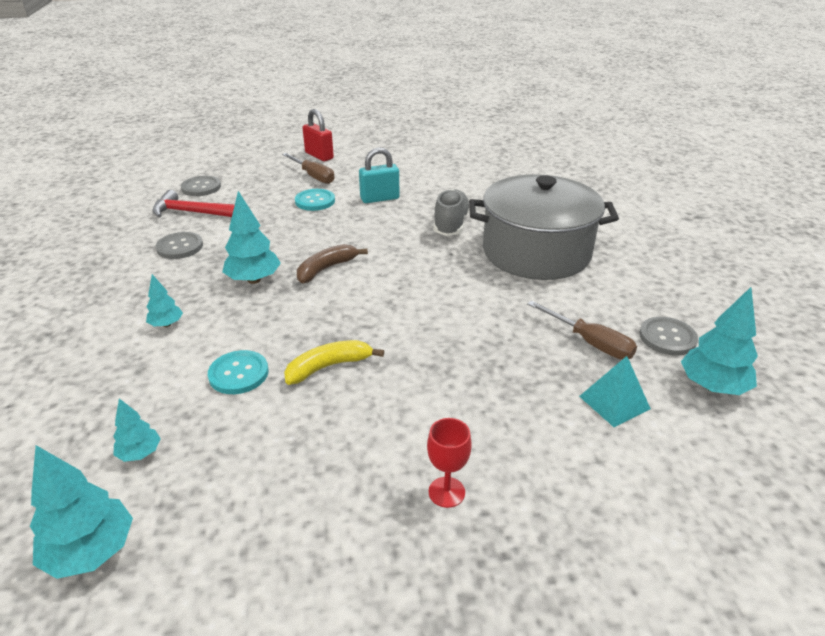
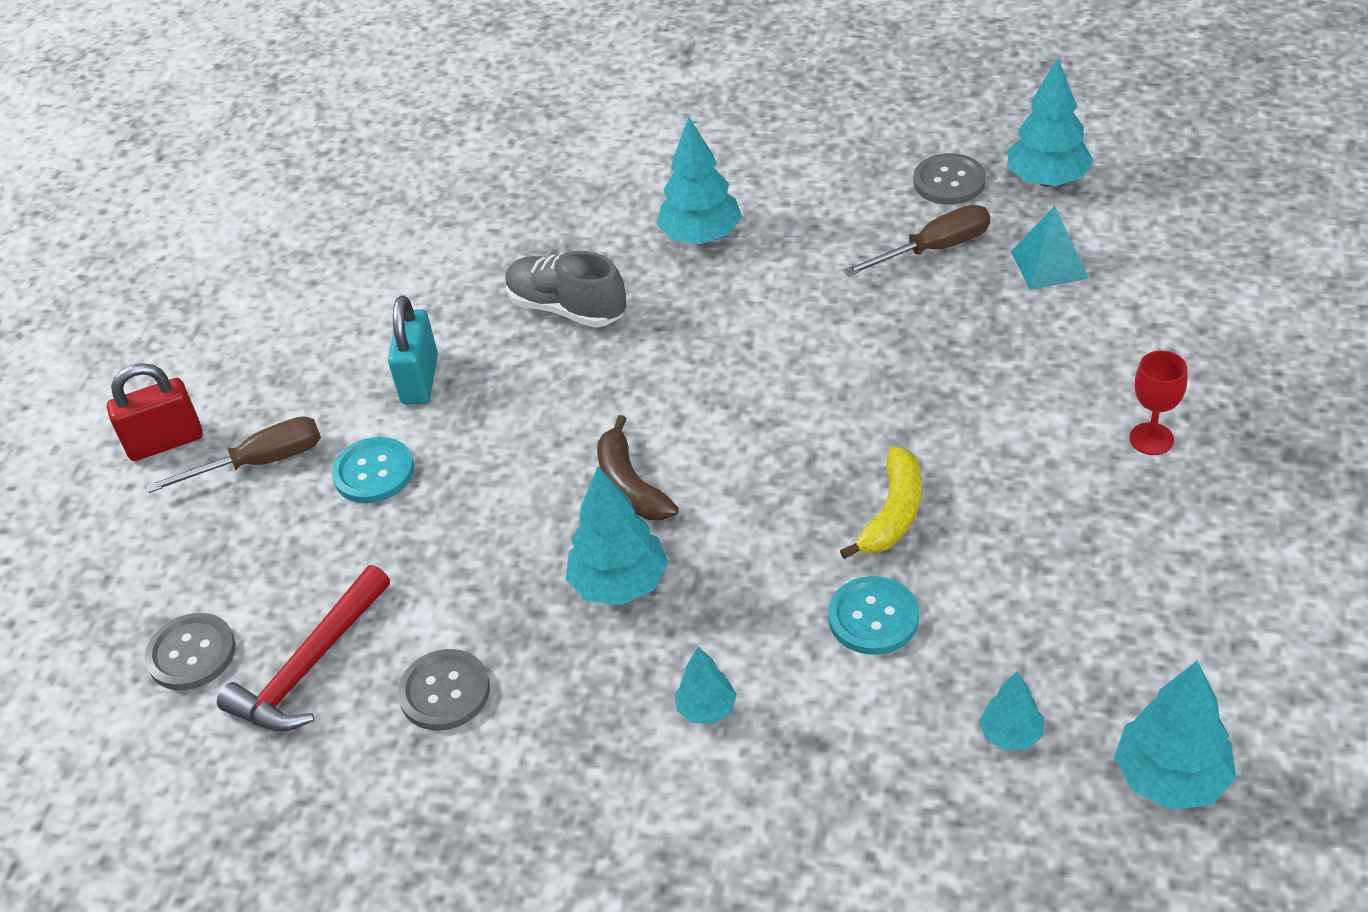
camera: 65 degrees left, 10 degrees up
yellow banana [284,340,384,385] -> yellow banana turned 150 degrees counterclockwise [840,446,922,559]
grey pot [469,174,619,280] -> turquoise tree [657,117,742,244]

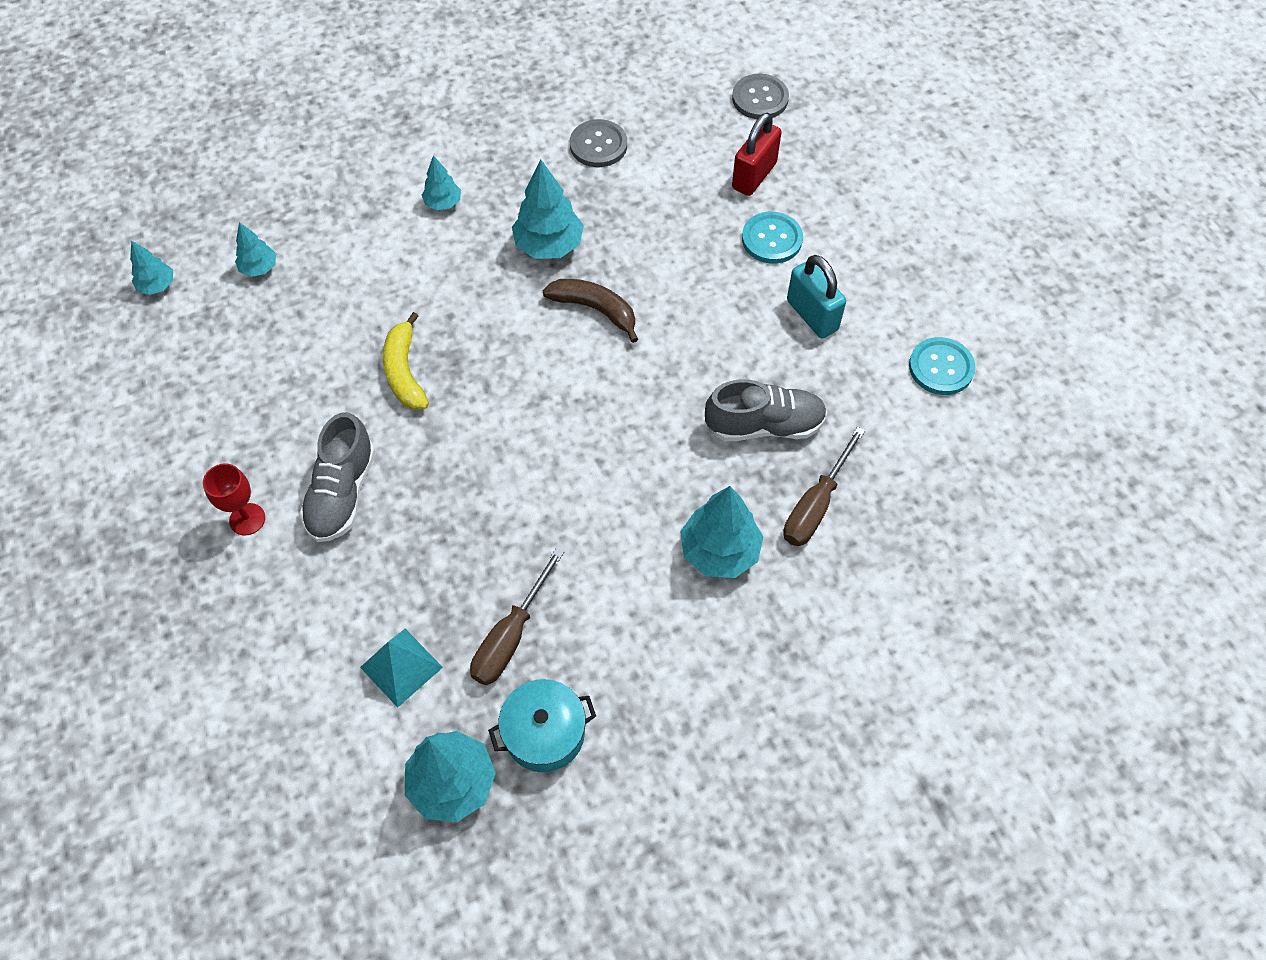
camera: 140 degrees right, 15 degrees up
red padlock [107,363,203,461] -> red padlock moved to [732,112,782,196]
brown screwdriver [146,416,321,493] -> brown screwdriver moved to [783,426,866,546]
red hammer [217,565,390,731] -> none
turquoise button [828,576,919,655] -> turquoise button moved to [909,337,975,395]
grey button [913,153,986,205] -> turquoise pot [488,679,596,772]
turquoise tree [1114,661,1236,810] -> turquoise tree [130,240,173,295], size x0.57
none -> grey shoe [300,412,375,542]

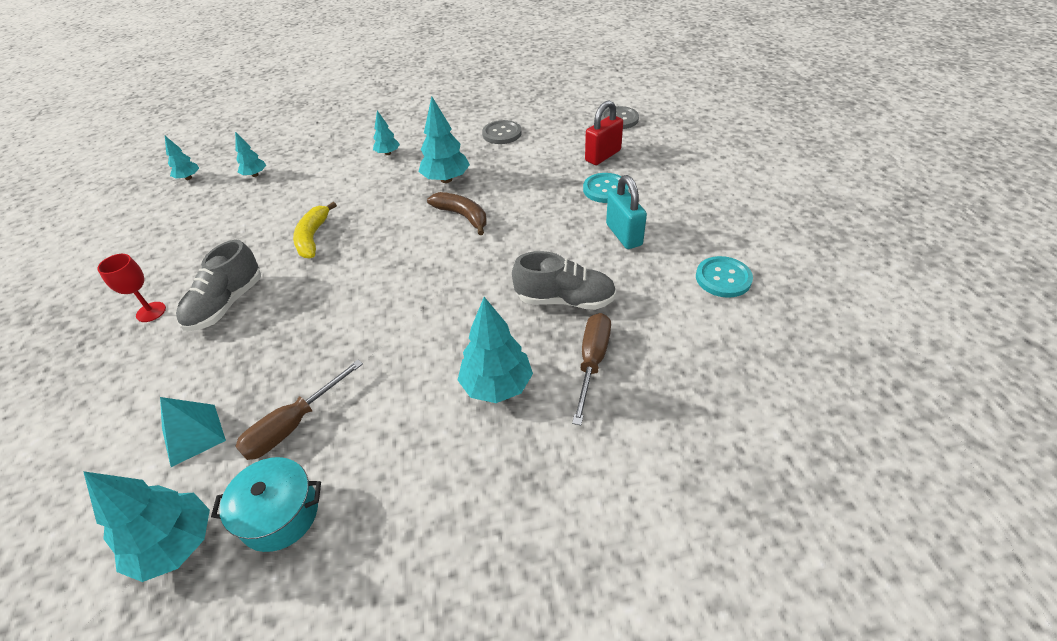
camera: 15 degrees right, 15 degrees down
brown screwdriver [783,426,866,546] -> brown screwdriver turned 150 degrees clockwise [572,313,611,425]

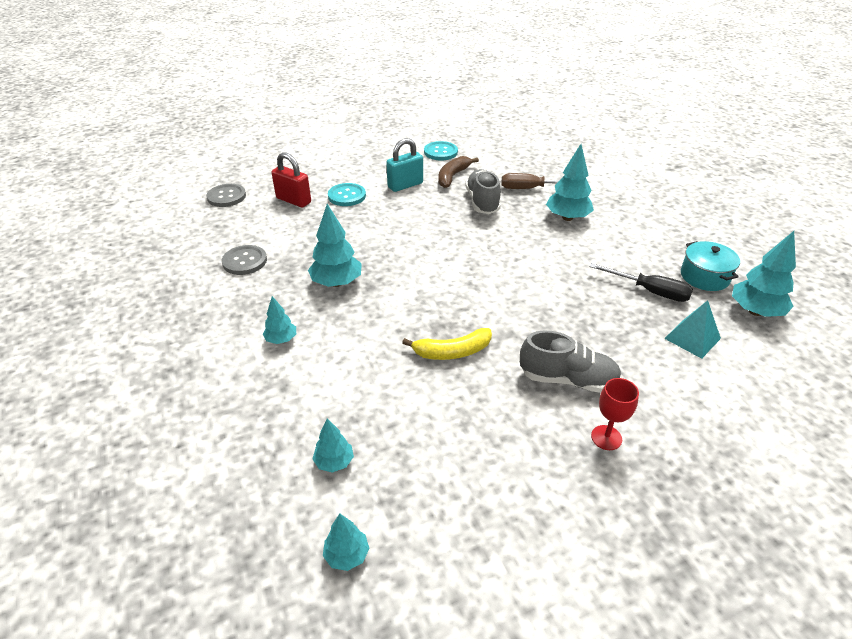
camera: 105 degrees left, 5 degrees down
brown screwdriver [235,360,363,460] -> black screwdriver [589,263,693,302]
brown banana [427,192,487,235] -> brown banana moved to [439,156,479,188]

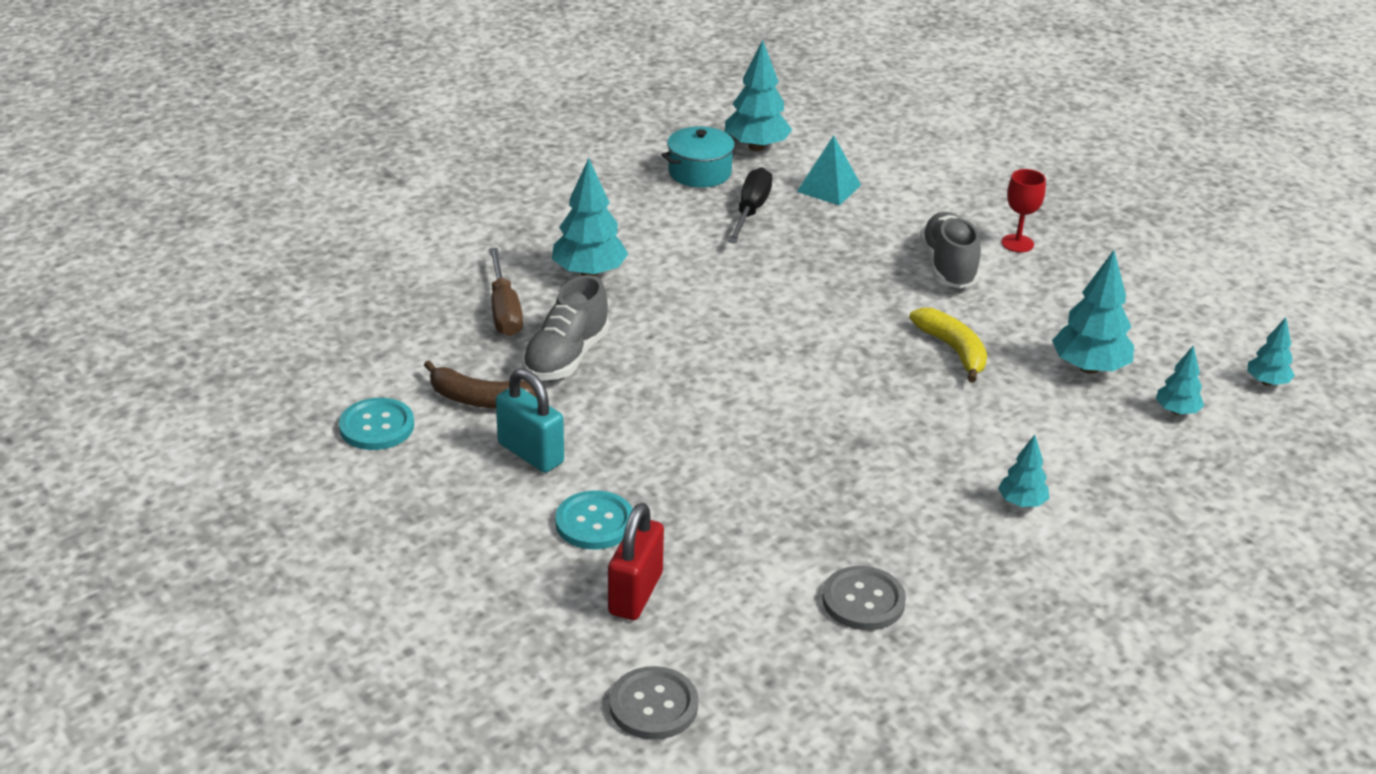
camera: 105 degrees left, 5 degrees down
turquoise tree [308,204,362,287] -> turquoise tree moved to [1052,250,1134,374]
grey shoe [465,169,501,214] -> grey shoe turned 45 degrees counterclockwise [522,275,609,381]

